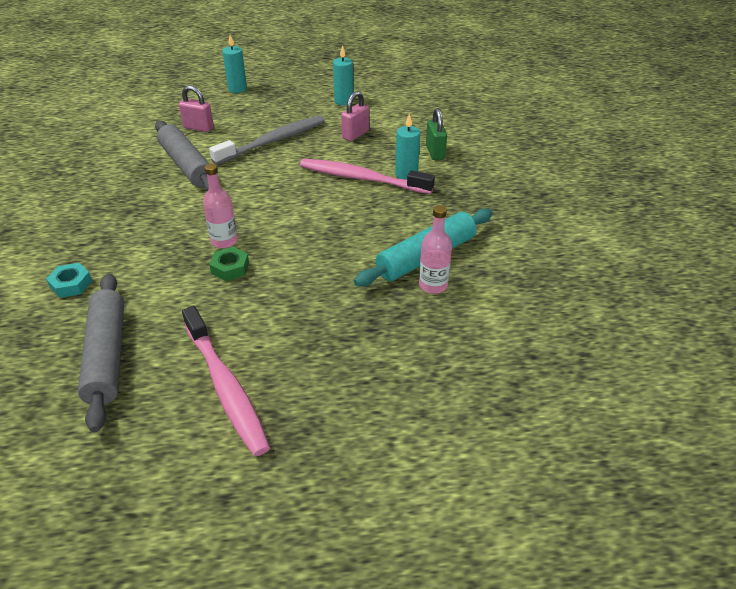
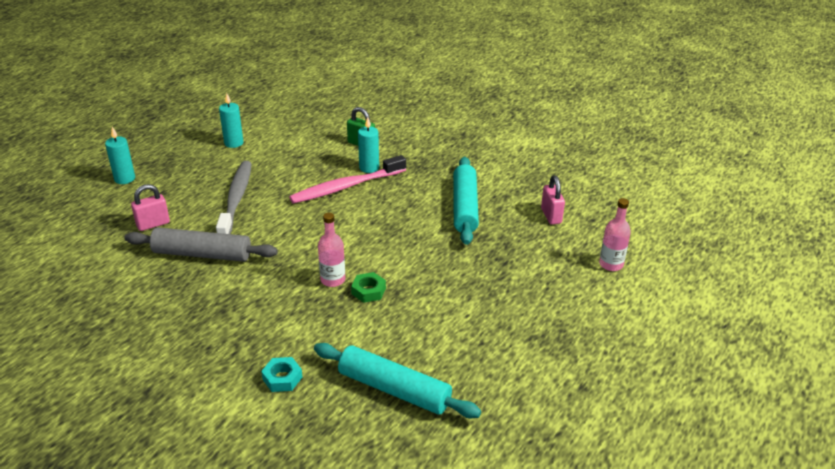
camera: 50 degrees left, 5 degrees down
grey rolling pin [78,273,124,432] -> turquoise rolling pin [314,343,481,418]
pink toothbrush [182,306,270,456] -> none
pink padlock [341,91,369,141] -> pink padlock moved to [541,175,565,225]
pink bottle [419,205,452,294] -> pink bottle moved to [599,198,631,271]

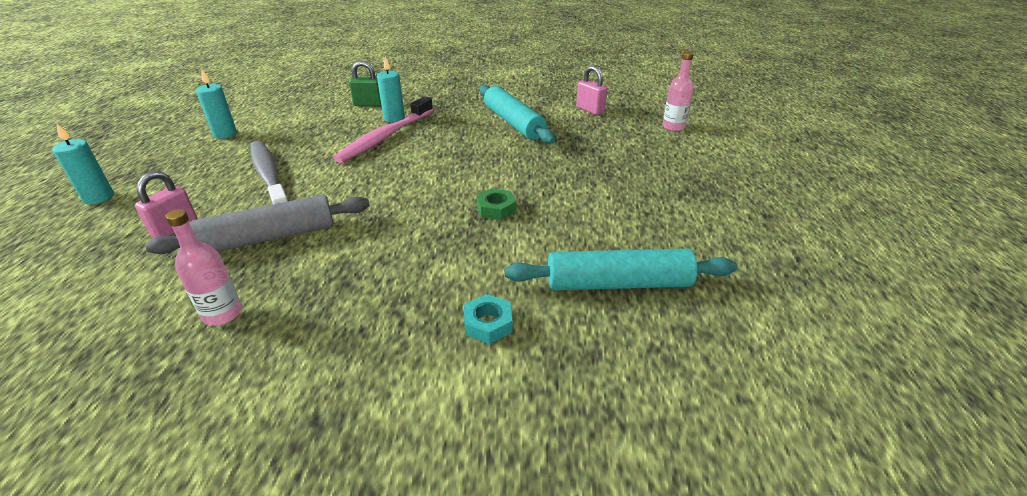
camera: 30 degrees left, 0 degrees up
pink bottle [318,213,345,287] -> pink bottle moved to [165,209,242,326]

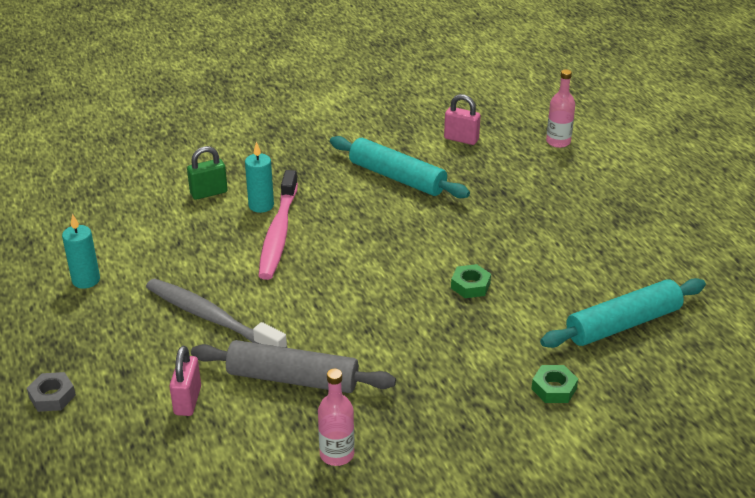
camera: 25 degrees left, 0 degrees up
turquoise candle [52,123,114,204] -> grey nut [27,372,76,412]
grey rolling pin [145,195,370,254] -> grey rolling pin turned 60 degrees clockwise [191,340,396,393]
turquoise nut [464,294,513,344] -> green nut [531,365,578,403]

